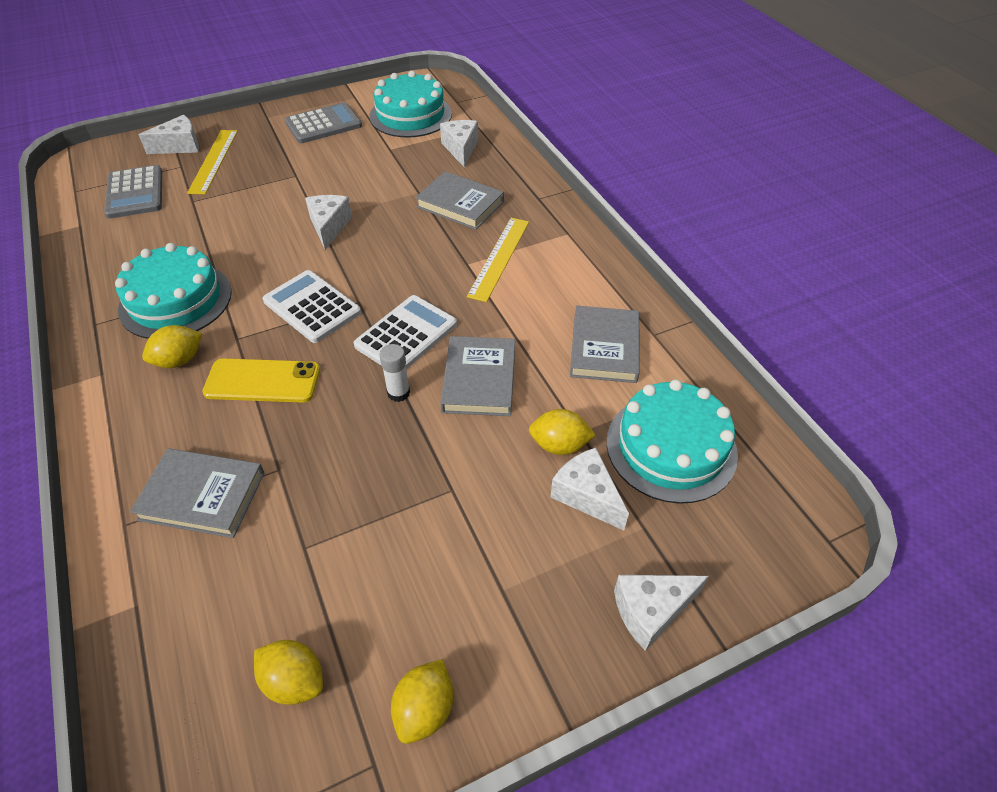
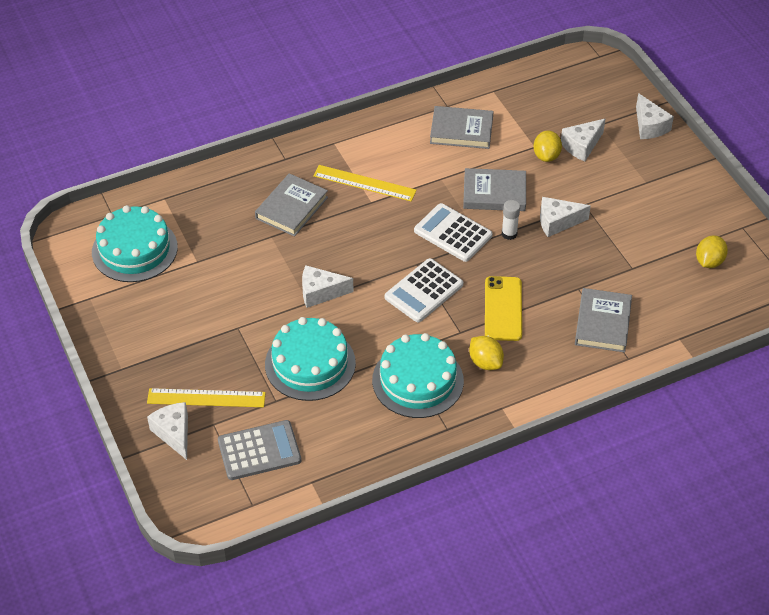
camera: 90 degrees left, 0 degrees up
grey calculator [285,102,362,143] -> none
yellow lemon [391,659,453,744] -> none
white cheese [440,120,478,168] -> white cheese moved to [540,197,591,237]
turquoise cake [607,379,738,504] -> turquoise cake moved to [265,317,356,401]

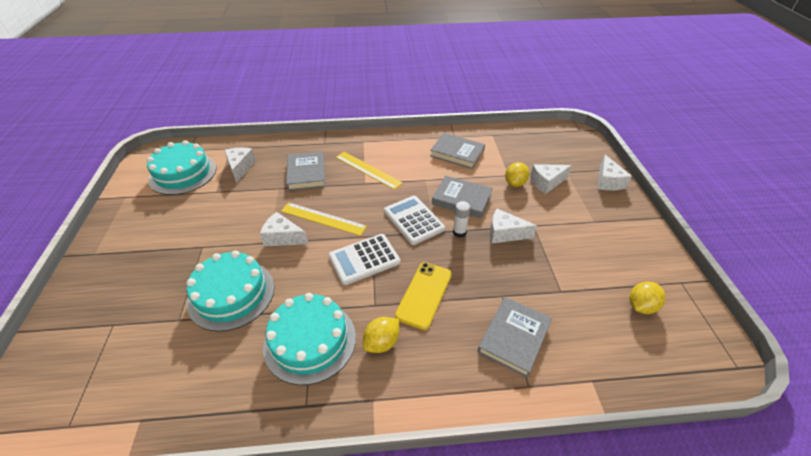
camera: 20 degrees right, 5 degrees down
yellow ruler [147,388,266,407] -> yellow ruler moved to [281,202,367,236]
white cheese [147,402,188,460] -> white cheese moved to [224,148,256,183]
grey calculator [218,420,301,480] -> none
grey book [255,173,328,237] -> grey book turned 60 degrees counterclockwise [286,152,325,191]
yellow lemon [469,336,504,370] -> yellow lemon turned 60 degrees clockwise [363,317,399,353]

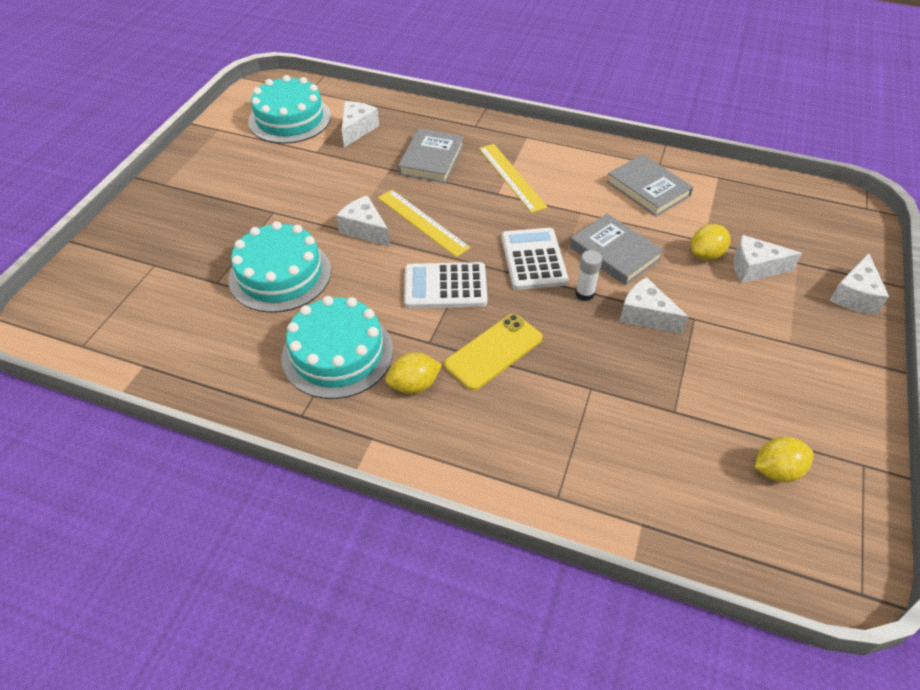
camera: 25 degrees right, 5 degrees up
grey book [477,297,552,378] -> none

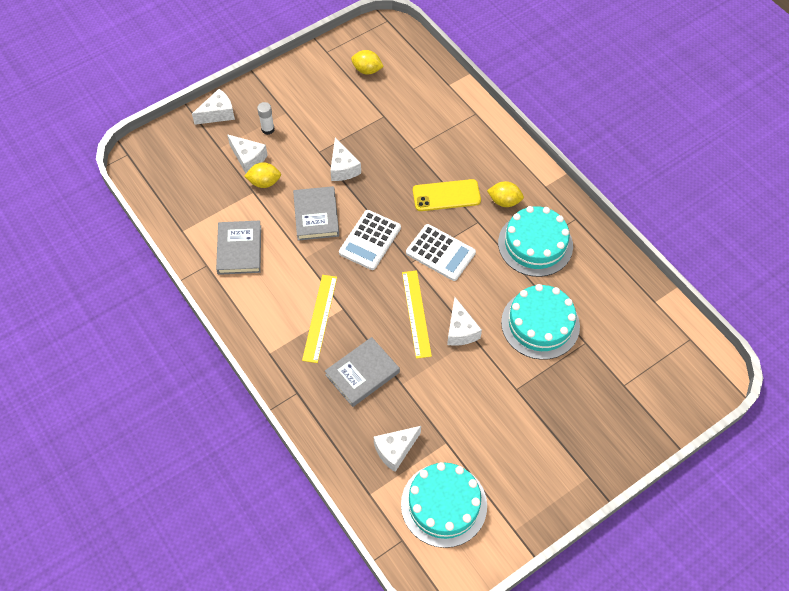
camera: 145 degrees left, 10 degrees up
white glue stick [575,250,602,301] -> white glue stick moved to [257,102,274,135]

